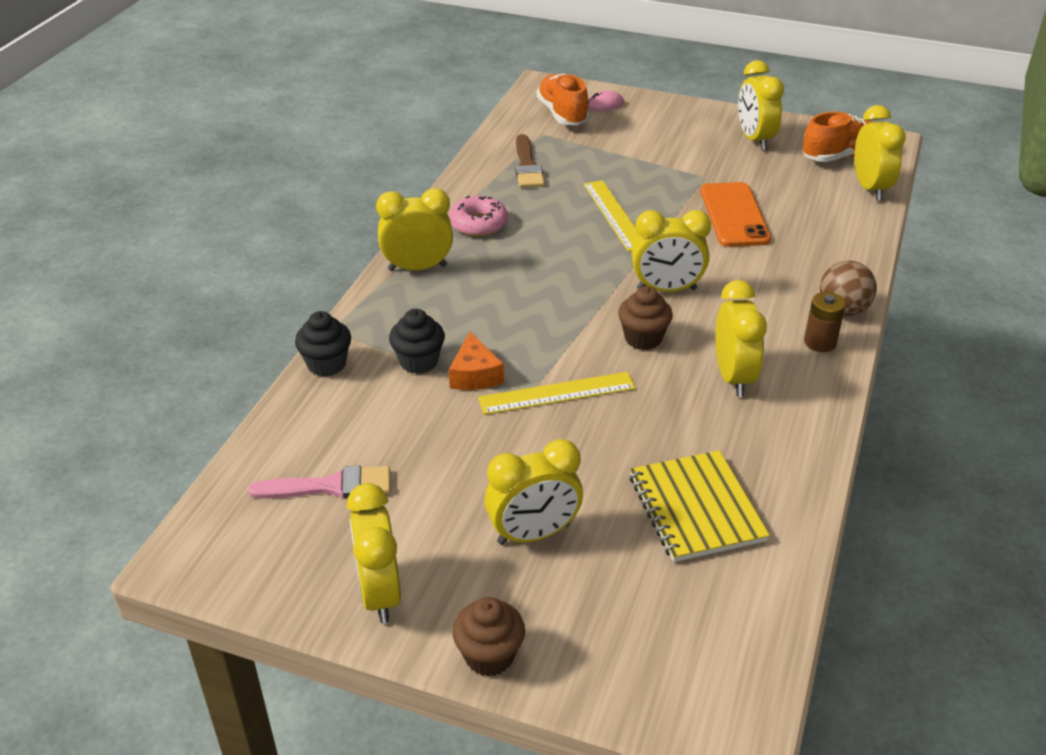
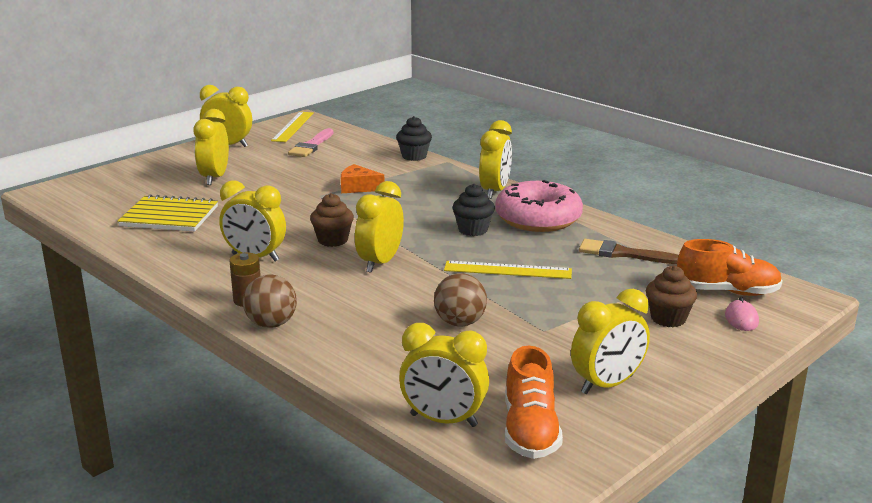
camera: 115 degrees right, 15 degrees down
black cupcake [389,309,445,374] -> black cupcake moved to [452,184,495,236]
pink donut [449,196,508,237] -> pink donut [495,180,583,232], size x1.69
brown cupcake [452,597,525,677] -> brown cupcake moved to [646,265,697,327]
yellow ruler [478,372,636,415] -> yellow ruler moved to [271,112,314,142]
orange phone [701,182,771,247] -> brown ball [434,273,487,327]
yellow clock [738,60,784,150] -> yellow clock turned 135 degrees clockwise [571,289,650,394]

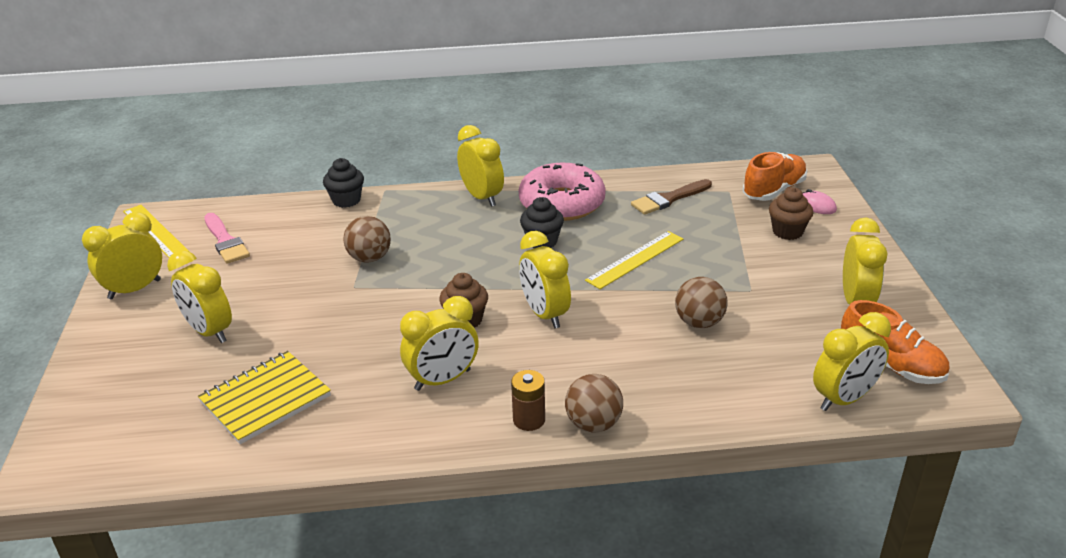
camera: 50 degrees left, 10 degrees up
orange cheese [341,164,384,193] -> brown ball [344,216,391,263]

